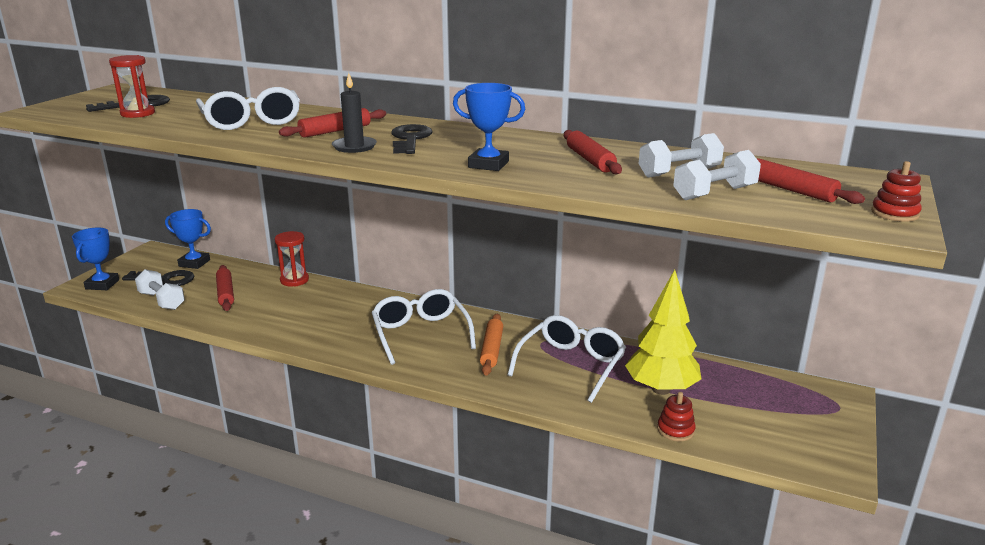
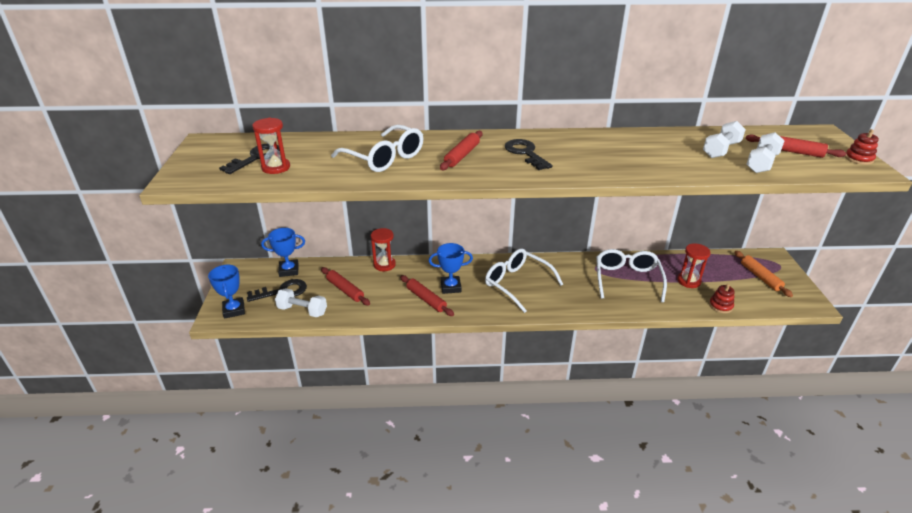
camera: 25 degrees left, 10 degrees up
black candle [332,73,377,153] -> none
blue trophy [453,83,525,171] -> blue trophy moved to [429,243,473,294]
orange rolling pin [480,314,503,375] -> orange rolling pin moved to [734,251,793,297]
red rolling pin [564,130,622,175] -> red rolling pin moved to [400,275,454,316]
yellow tree [625,270,701,395] -> red hourglass [677,243,711,288]

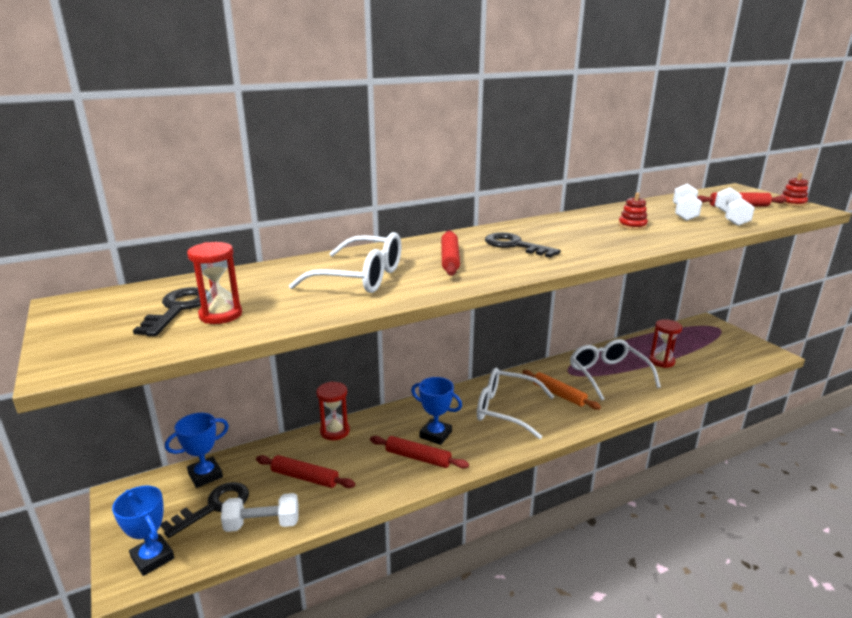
camera: 25 degrees left, 10 degrees down
blue trophy [429,243,473,294] -> blue trophy turned 60 degrees clockwise [411,377,462,445]
red stacking toy [709,284,735,313] -> red stacking toy moved to [618,192,648,230]
orange rolling pin [734,251,793,297] -> orange rolling pin moved to [522,370,601,410]

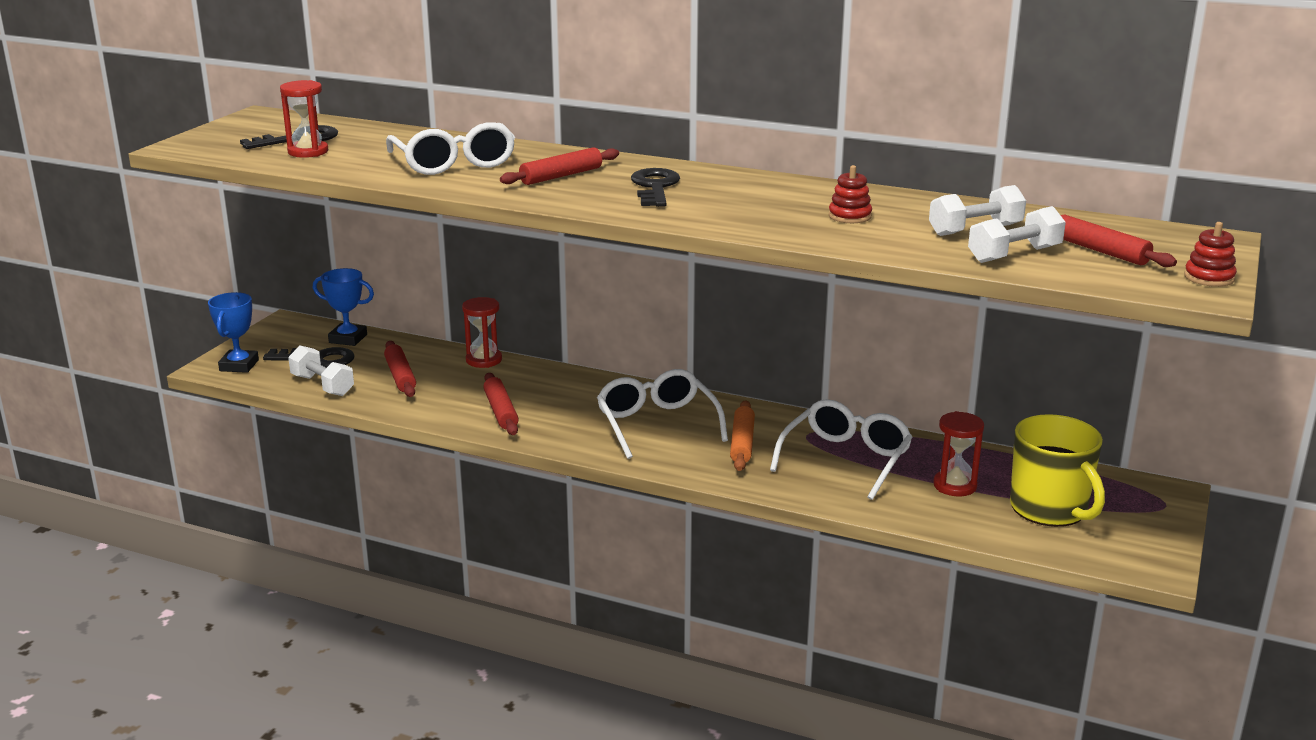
camera: 50 degrees right, 0 degrees up
blue trophy [411,377,462,445] -> none
none -> yellow mug [1010,414,1105,527]

